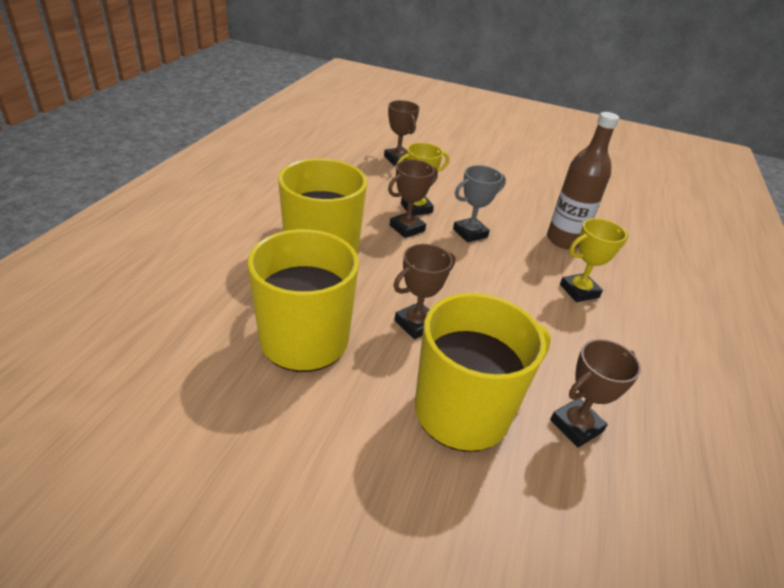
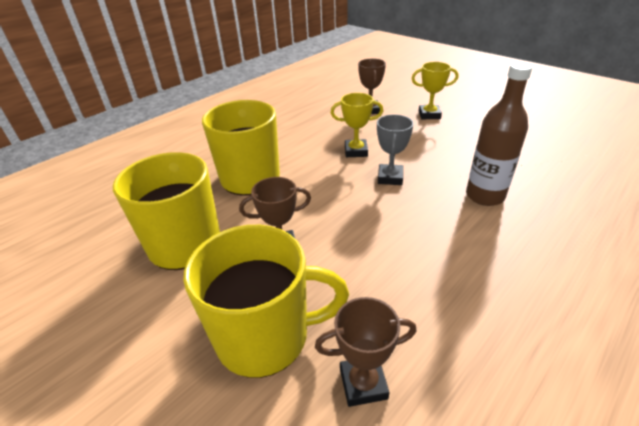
camera: 30 degrees right, 0 degrees up
brown trophy [388,159,438,238] -> none
grey trophy [453,165,506,243] -> grey trophy turned 75 degrees counterclockwise [377,114,414,185]
yellow trophy [560,218,628,302] -> yellow trophy moved to [412,62,458,119]

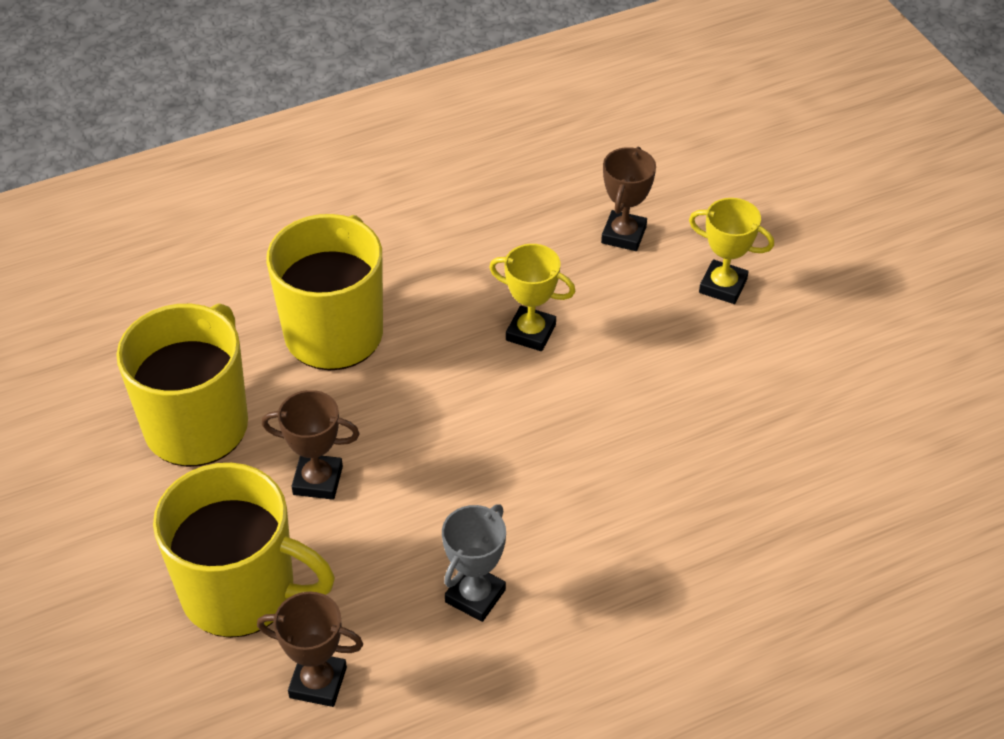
camera: 20 degrees right, 10 degrees up
grey trophy [377,114,414,185] -> grey trophy moved to [442,504,506,622]
brown bottle [466,63,532,206] -> none

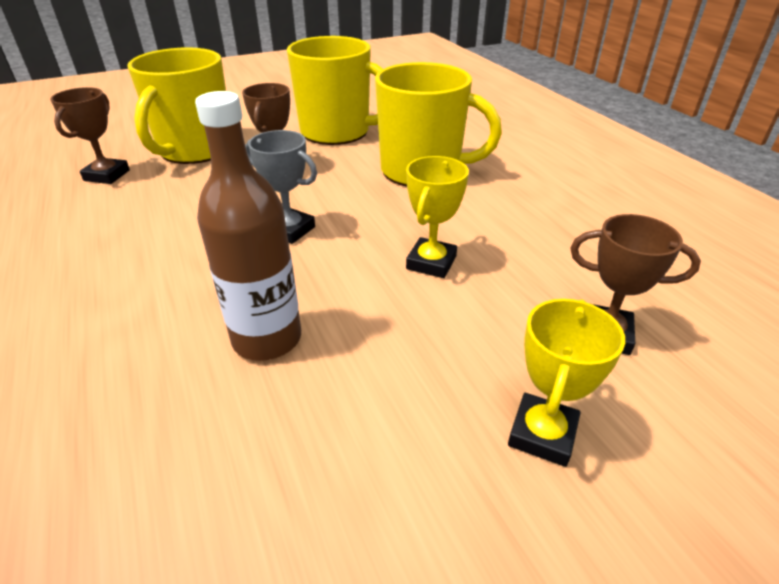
camera: 90 degrees right, 10 degrees down
grey trophy [442,504,506,622] -> grey trophy moved to [245,130,317,244]
none -> brown bottle [195,91,301,361]

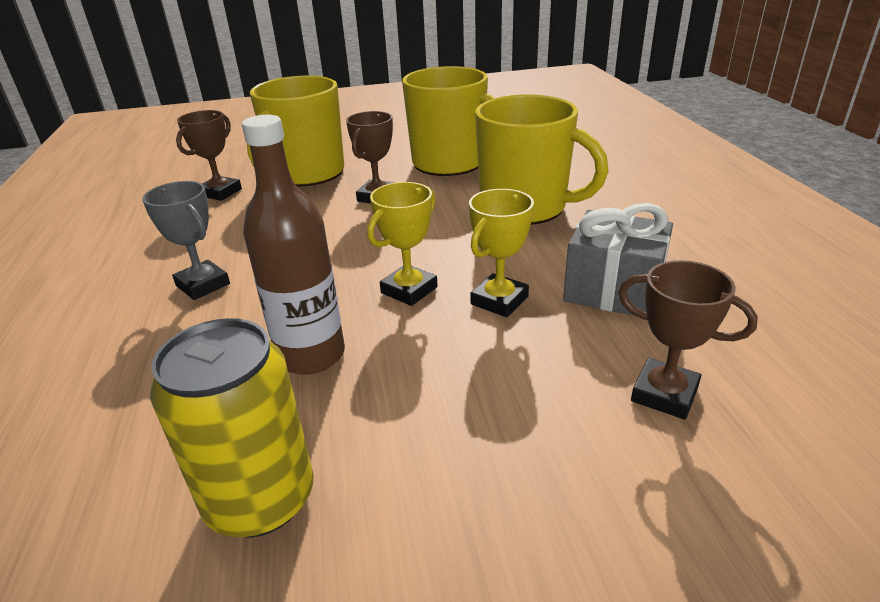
camera: 15 degrees right, 5 degrees down
grey trophy [245,130,317,244] -> grey trophy moved to [142,181,230,300]
yellow trophy [508,299,625,467] -> yellow trophy moved to [367,182,438,306]
none -> yellow can [150,318,314,538]
none -> grey gift [563,203,673,316]

